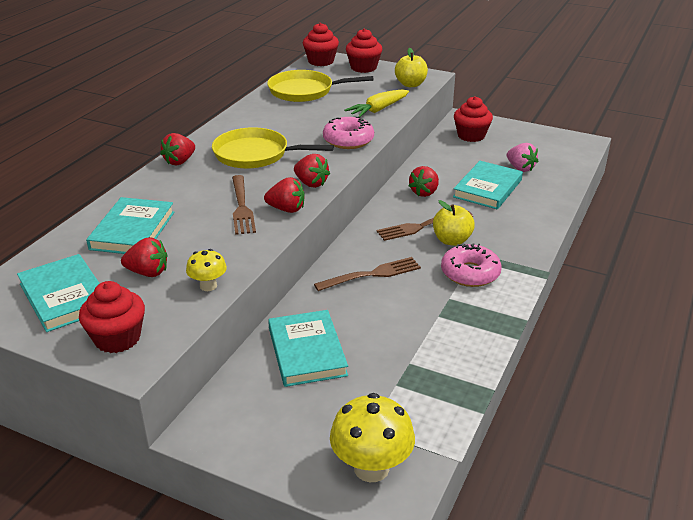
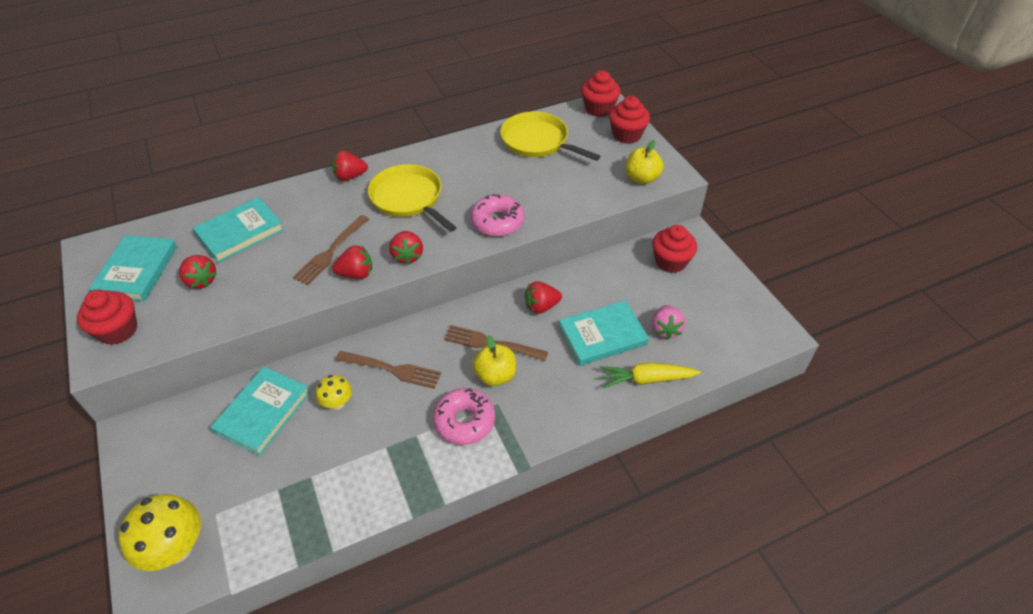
camera: 40 degrees right, 15 degrees up
yellow mushroom [186,249,227,291] -> yellow mushroom moved to [316,375,352,410]
red strawberry [264,177,305,213] -> red strawberry turned 60 degrees counterclockwise [332,245,372,279]
yellow carrot [344,89,409,117] -> yellow carrot moved to [600,363,701,388]

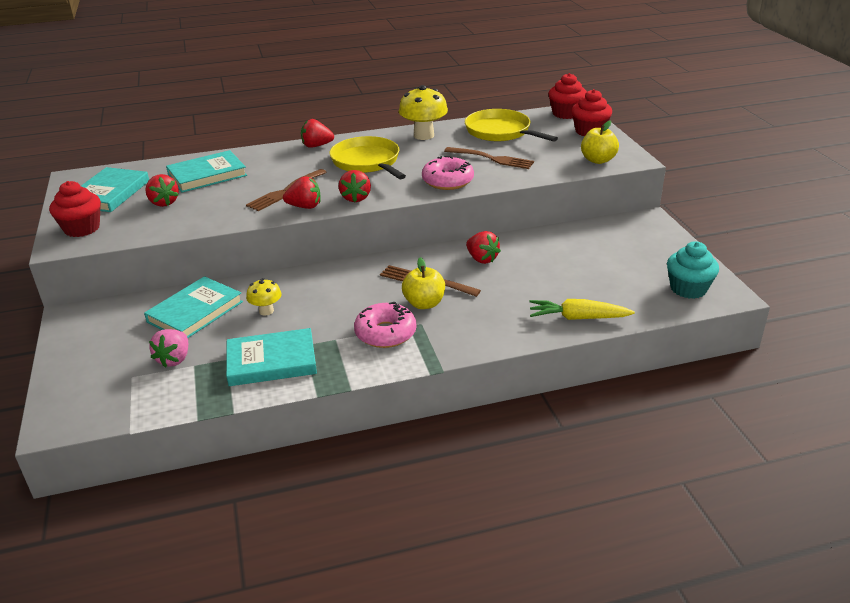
camera: 10 degrees right, 15 degrees down
yellow mushroom [119,494,201,571] -> yellow mushroom moved to [399,85,448,140]
brown fork [336,351,441,389] -> brown fork moved to [444,147,534,169]
red strawberry [525,281,562,314] -> red strawberry turned 120 degrees counterclockwise [466,231,501,264]
turquoise book [559,300,649,366] -> turquoise book moved to [226,328,317,386]
red cupcake [652,225,697,273] -> none
pink strawberry [652,305,686,340] -> pink strawberry moved to [149,329,188,368]
none -> turquoise cupcake [667,241,719,299]

